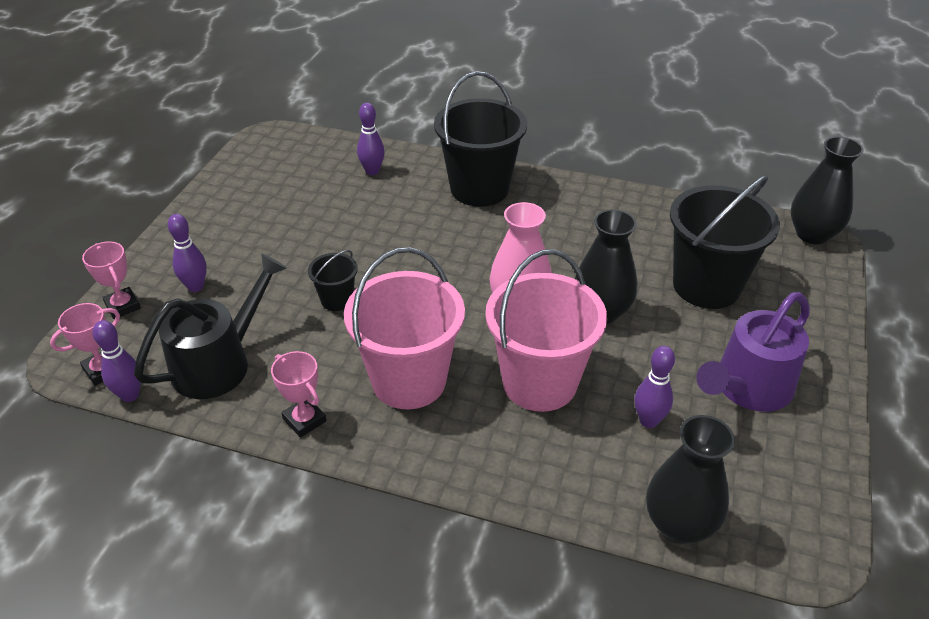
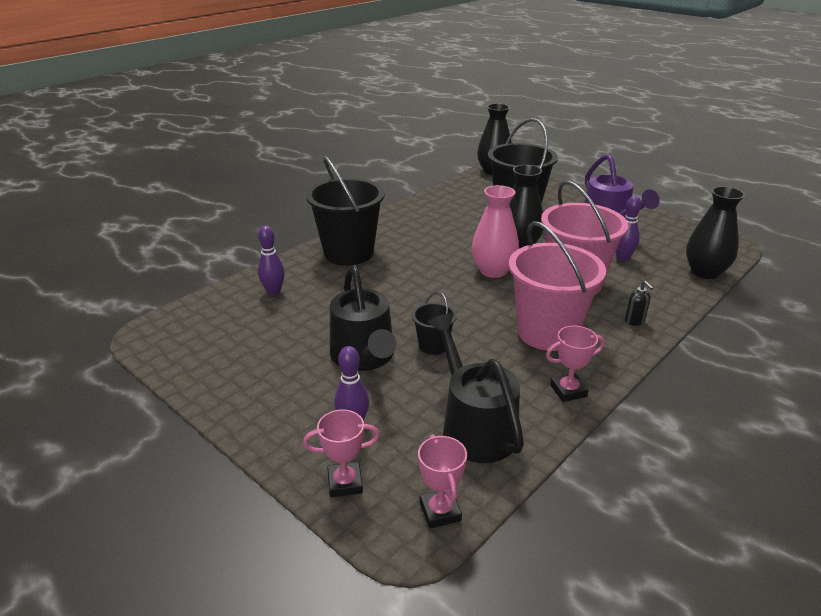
camera: 65 degrees left, 10 degrees down
purple bowling pin [93,320,141,402] -> none
none -> black watering can [330,265,396,371]
none -> black soap dispenser [625,281,653,326]

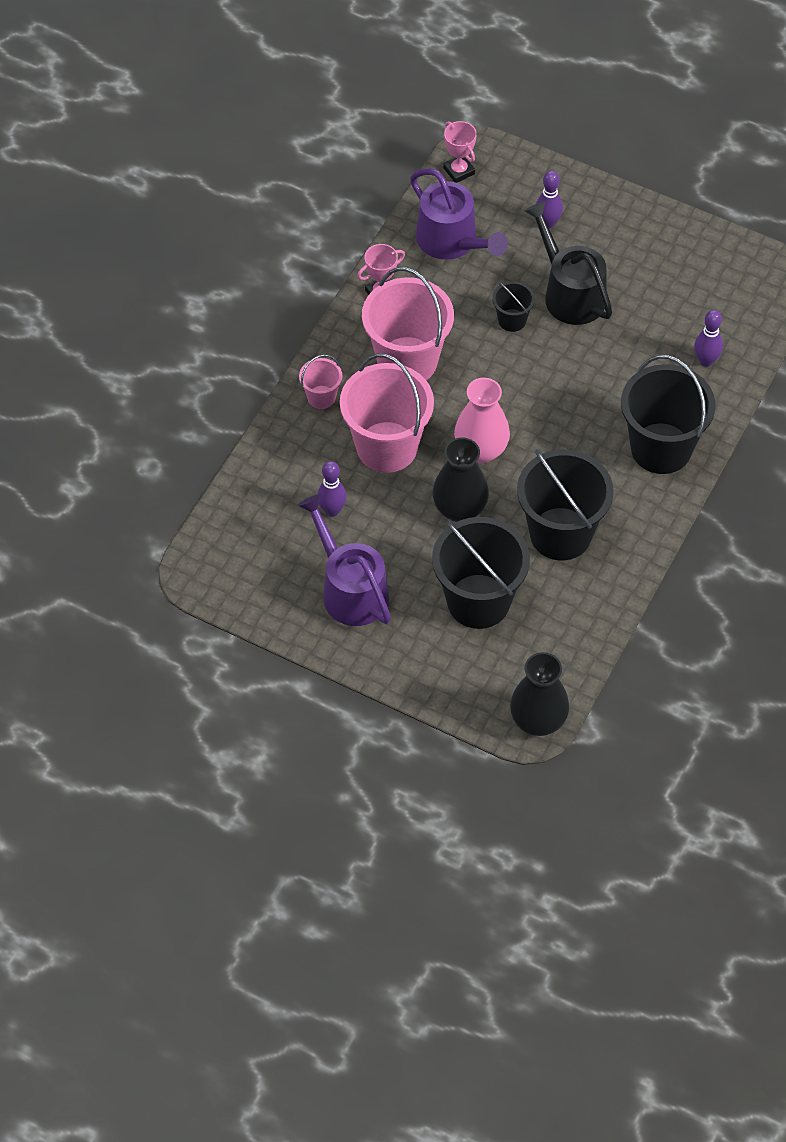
camera: 165 degrees right, 25 degrees up
pink trophy [303,409,380,497] -> none
black watering can [428,313,524,463] -> purple watering can [410,168,508,260]
black soap dispenser [625,281,653,326] -> pink bucket [299,354,342,409]
black vase [686,186,745,279] -> none
none -> black bucket [517,449,614,560]

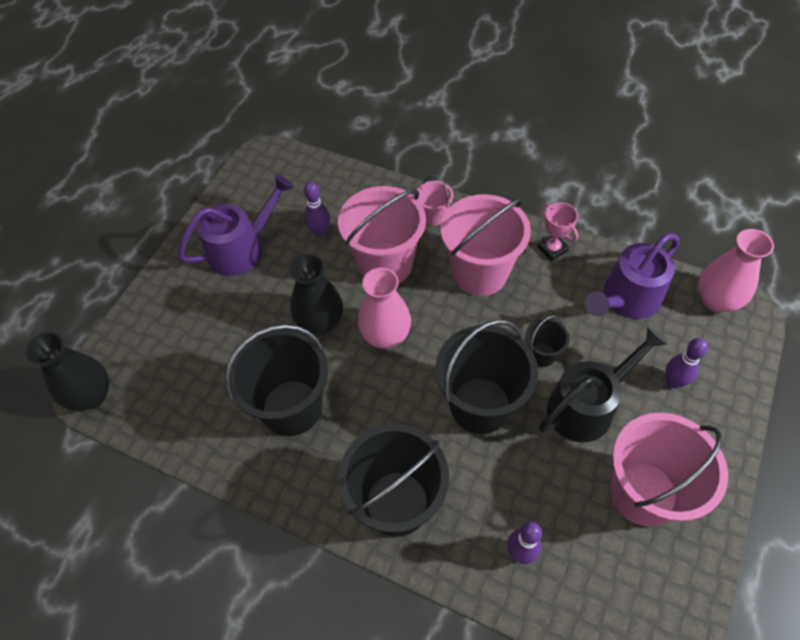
camera: 90 degrees right, 0 degrees up
black bucket [432,517,530,629] -> black bucket moved to [436,320,538,434]
pink trophy [443,121,477,183] -> pink vase [698,229,774,313]
none -> pink bucket [610,413,728,527]

